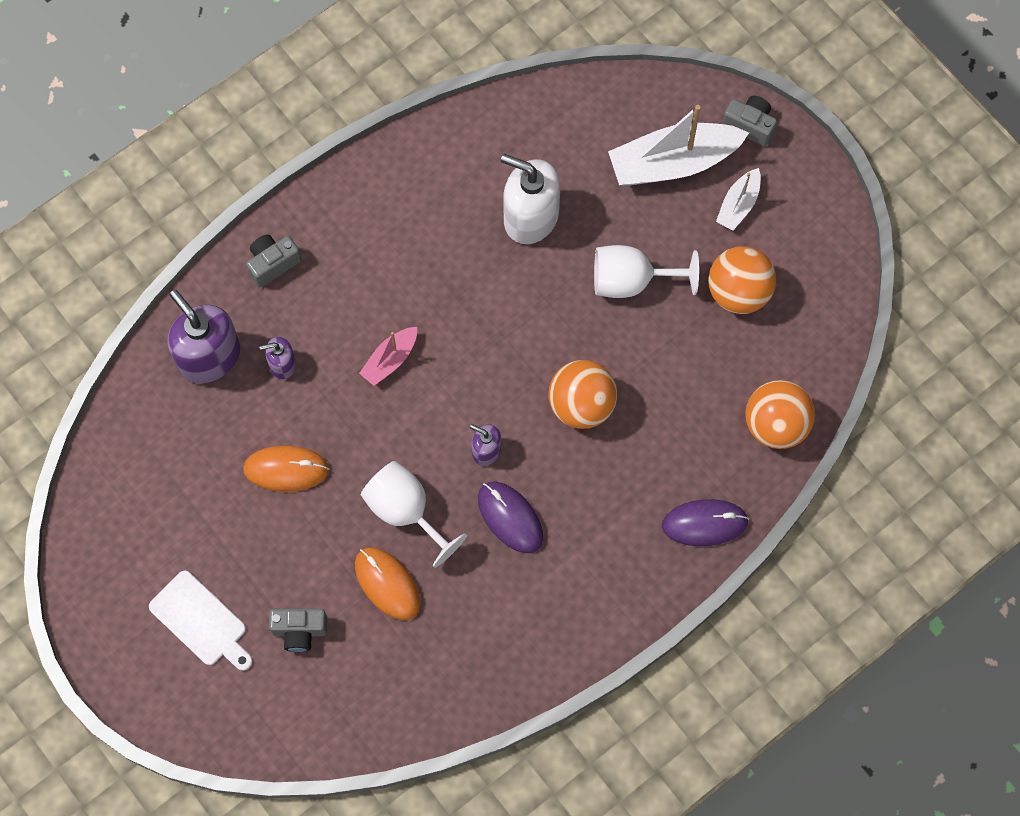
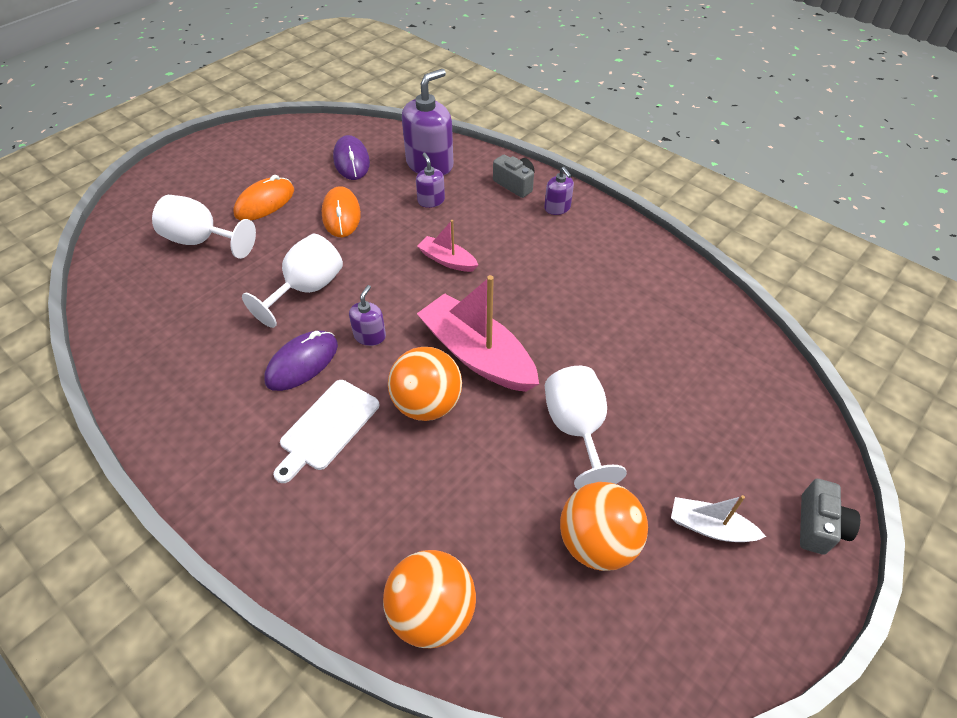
camera: 80 degrees right, 20 degrees down
white cutting board [149,570,252,671] -> white cutting board moved to [273,380,380,483]
grey camera [269,609,327,652] -> white goblet [152,195,256,259]
orange mouse [355,547,420,620] -> orange mouse moved to [234,175,294,220]
white soap dispenser [501,154,560,244] -> none
white boat [608,105,749,186] -> none
purple mouse [662,499,749,546] -> purple mouse moved to [333,135,370,180]
none -> pink boat [417,275,539,392]
none -> purple soap dispenser [544,167,574,215]

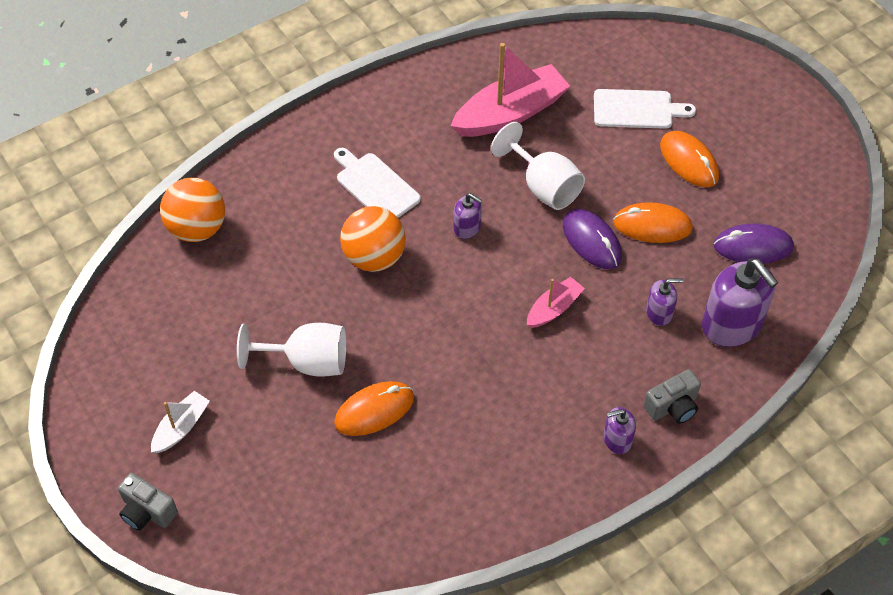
camera: 105 degrees right, 5 degrees up
white goblet [152,195,256,259] -> white cutting board [594,89,696,129]
purple mouse [264,330,338,391] -> purple mouse moved to [563,209,622,269]
pink boat [417,275,539,392] -> pink boat moved to [451,43,570,137]
orange ball [560,482,648,571] -> none
none -> orange mouse [334,381,414,436]

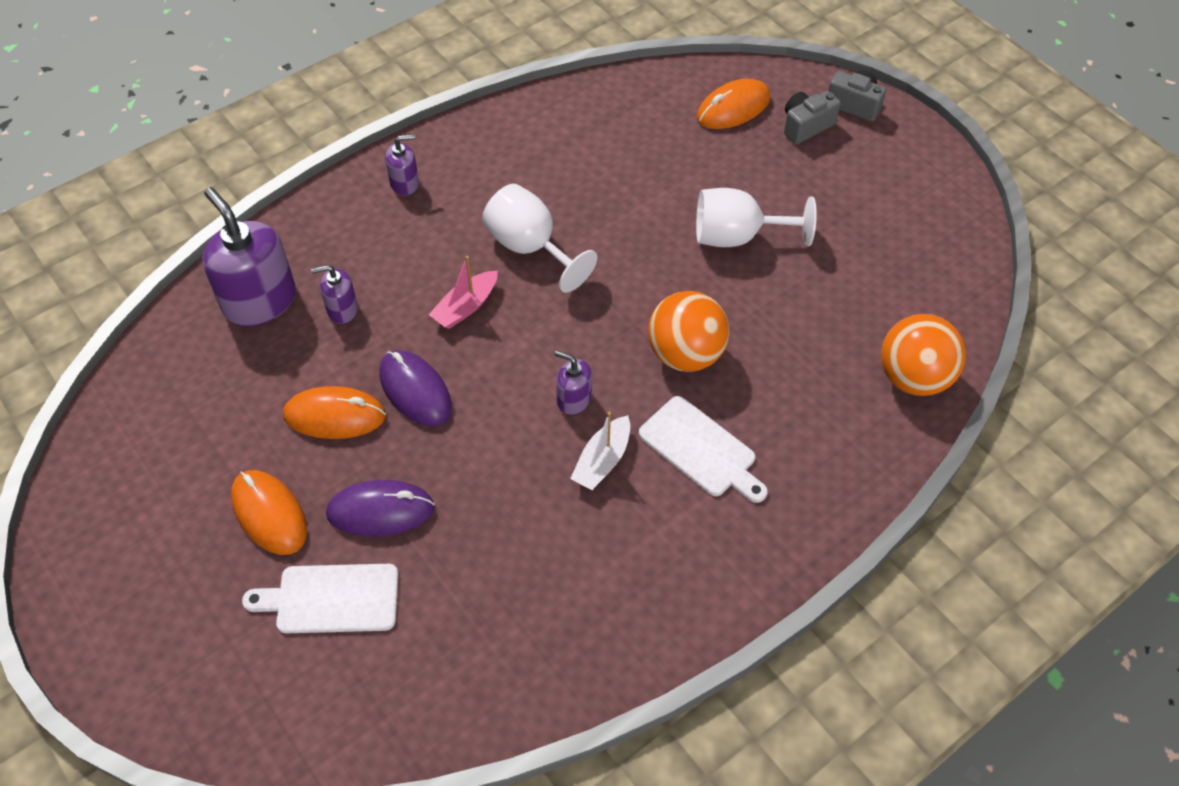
camera: 175 degrees right, 0 degrees up
white boat [151,391,210,453] -> white boat moved to [570,412,630,490]
orange mouse [334,381,414,436] -> orange mouse moved to [697,79,770,129]
pink boat [451,43,570,137] -> none
white goblet [491,122,585,210] -> white goblet moved to [482,184,597,293]
grey camera [644,369,701,424] -> grey camera moved to [784,91,841,144]
purple mouse [714,224,794,264] -> purple mouse moved to [326,480,435,536]

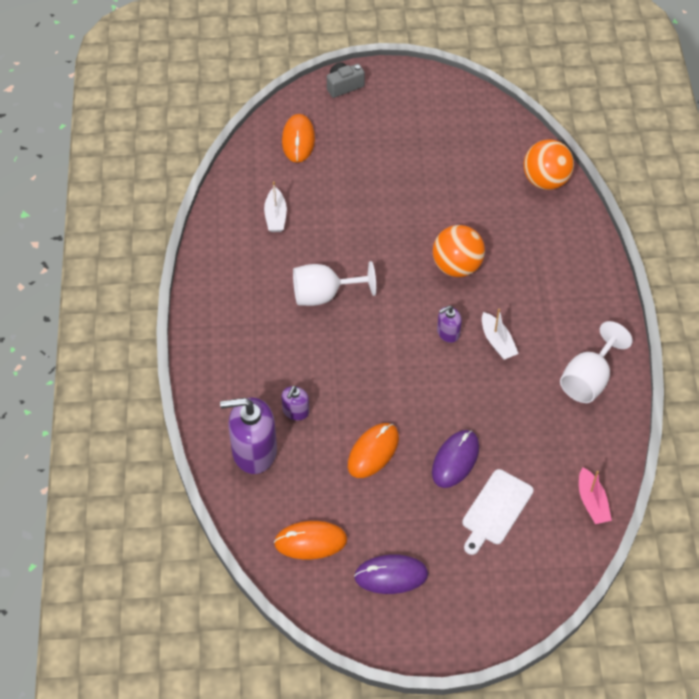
camera: 55 degrees left, 0 degrees up
orange mouse [231,470,307,555] -> orange mouse moved to [274,521,347,559]
purple mouse [379,350,452,426] -> purple mouse moved to [354,554,428,594]
purple soap dispenser [385,134,419,196] -> none
pink boat [428,256,498,329] -> pink boat moved to [579,467,612,524]
white cutting board [639,396,768,503] -> none
white goblet [696,188,817,247] -> white goblet moved to [560,321,632,403]
grey camera [784,91,841,144] -> none
none -> white boat [264,181,287,232]

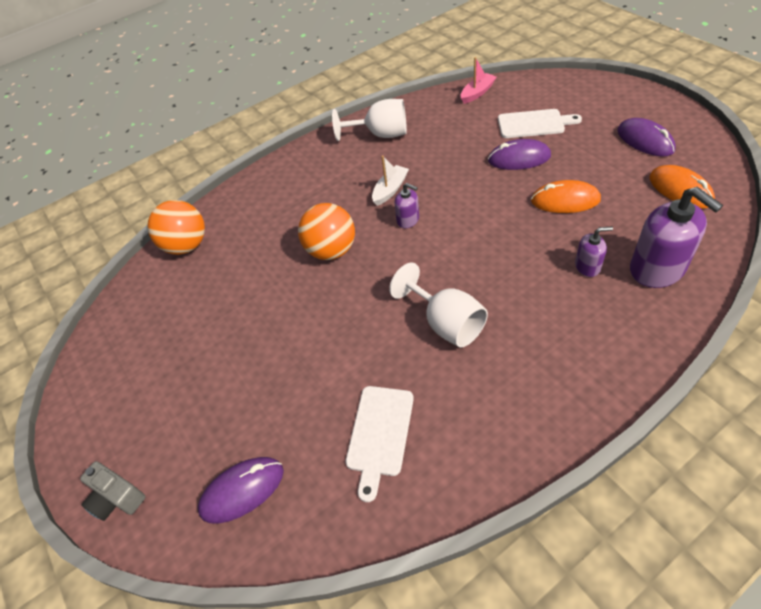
camera: 115 degrees left, 5 degrees down
white boat [264,181,287,232] -> white cutting board [346,386,414,502]
orange mouse [282,114,315,163] -> purple mouse [198,457,284,524]

